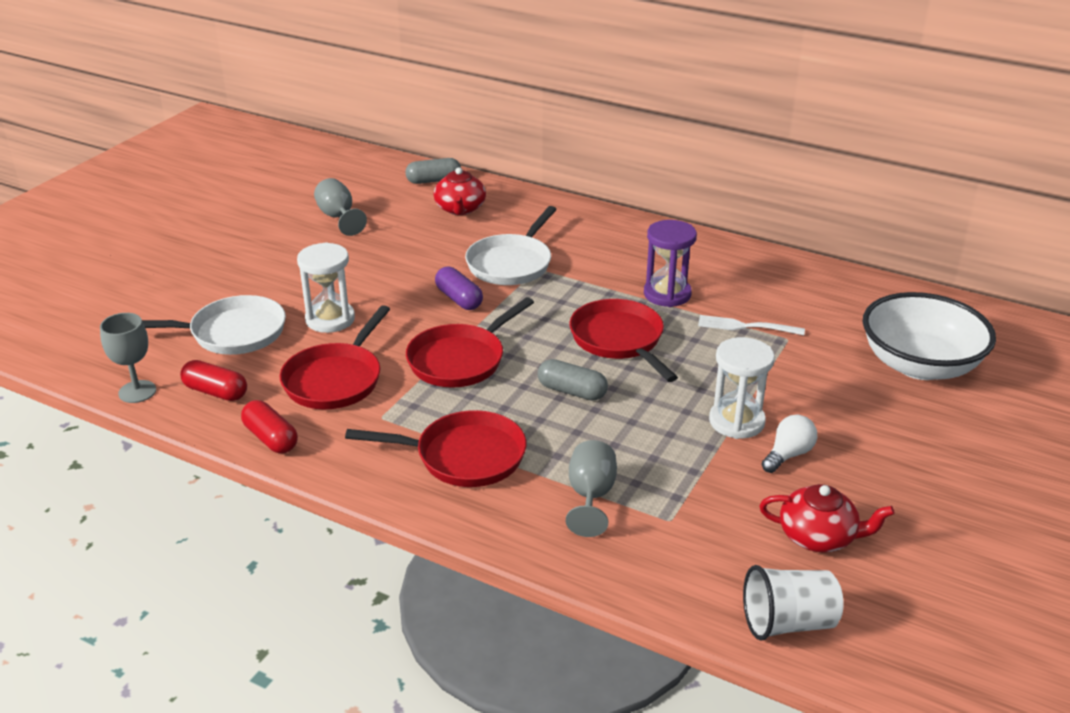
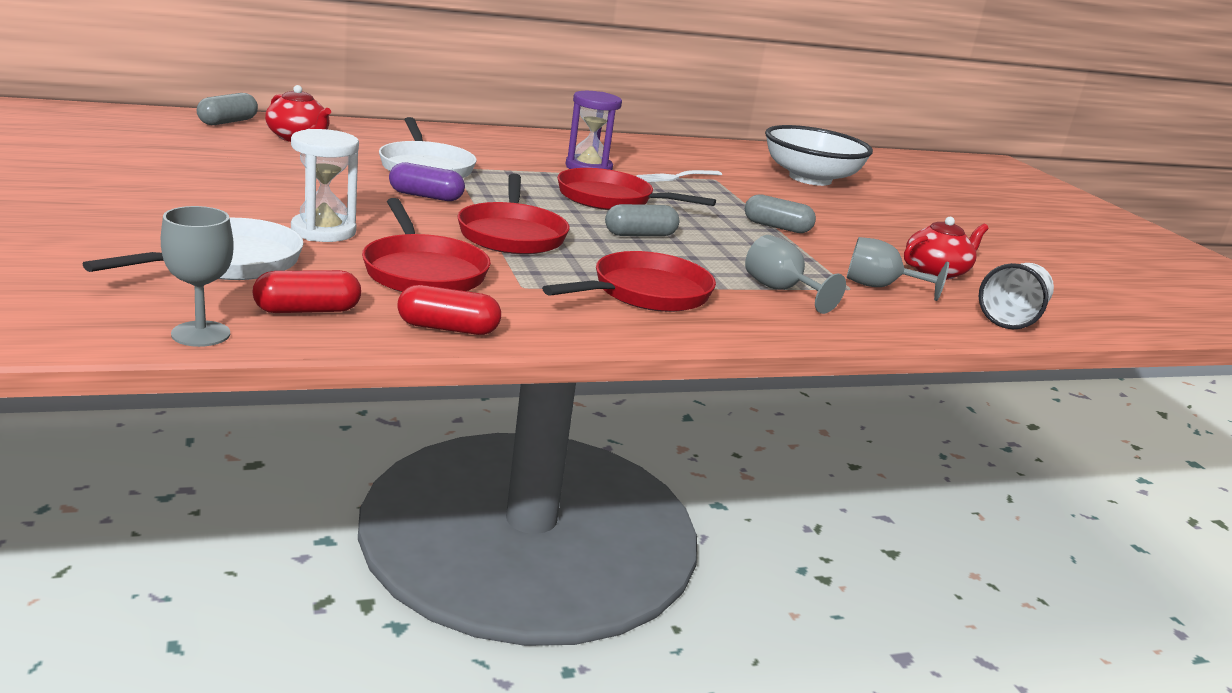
camera: 50 degrees left, 10 degrees down
grey goblet [314,178,367,236] -> grey goblet moved to [847,237,949,301]
white hourglass [709,337,775,439] -> grey capsule [745,194,816,233]
white light bulb [762,415,817,473] -> none

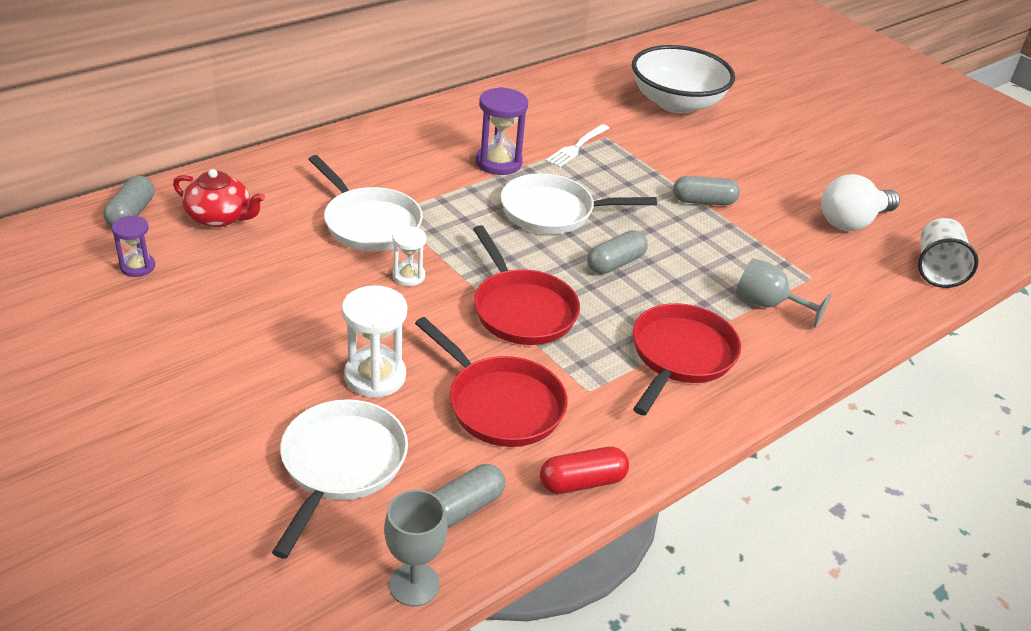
camera: 20 degrees left, 15 degrees up
red capsule [252,270,361,313] -> grey capsule [432,464,505,529]
purple capsule [389,163,465,201] -> white hourglass [392,226,426,286]
red pan [557,168,716,210] -> white pan [501,174,657,234]
grey goblet [847,237,949,301] -> none
red teapot [904,217,988,280] -> white light bulb [821,174,900,231]
none -> purple hourglass [112,215,155,277]

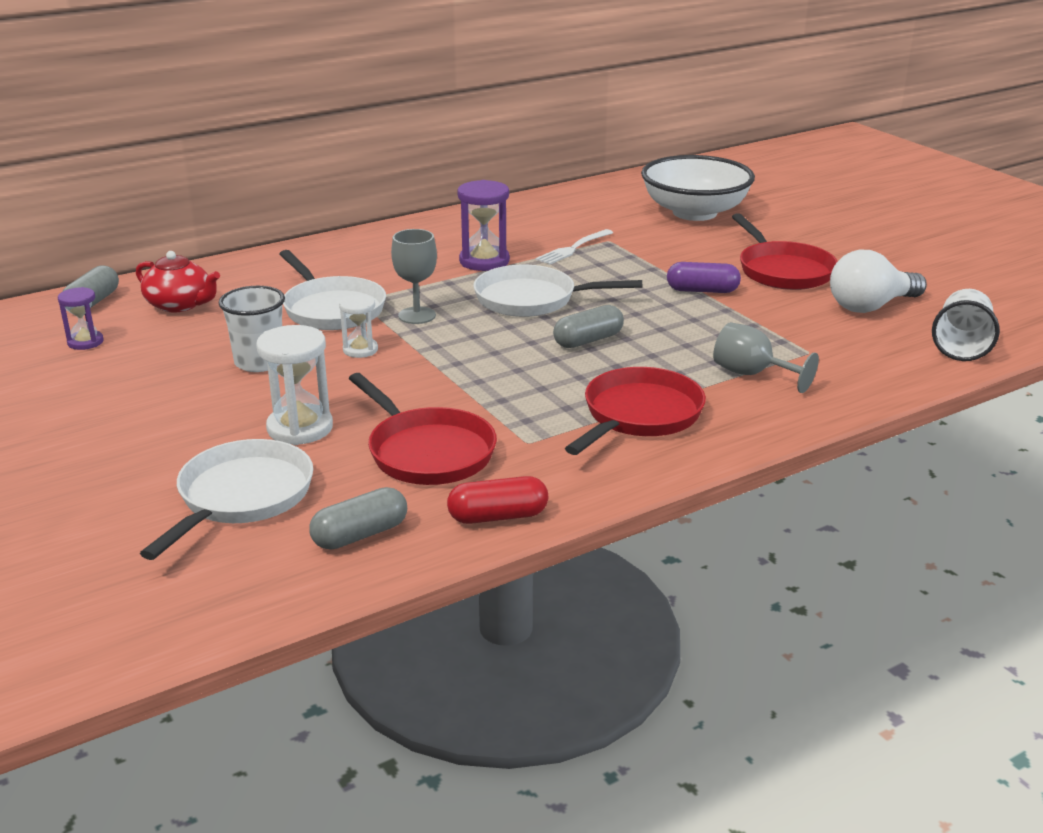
camera: 10 degrees right, 10 degrees down
grey goblet [384,490,447,606] -> grey goblet moved to [391,229,437,324]
red pan [473,225,580,345] -> red pan moved to [732,213,838,290]
grey capsule [673,176,740,205] -> purple capsule [667,262,741,293]
none -> white cup [219,286,285,372]

